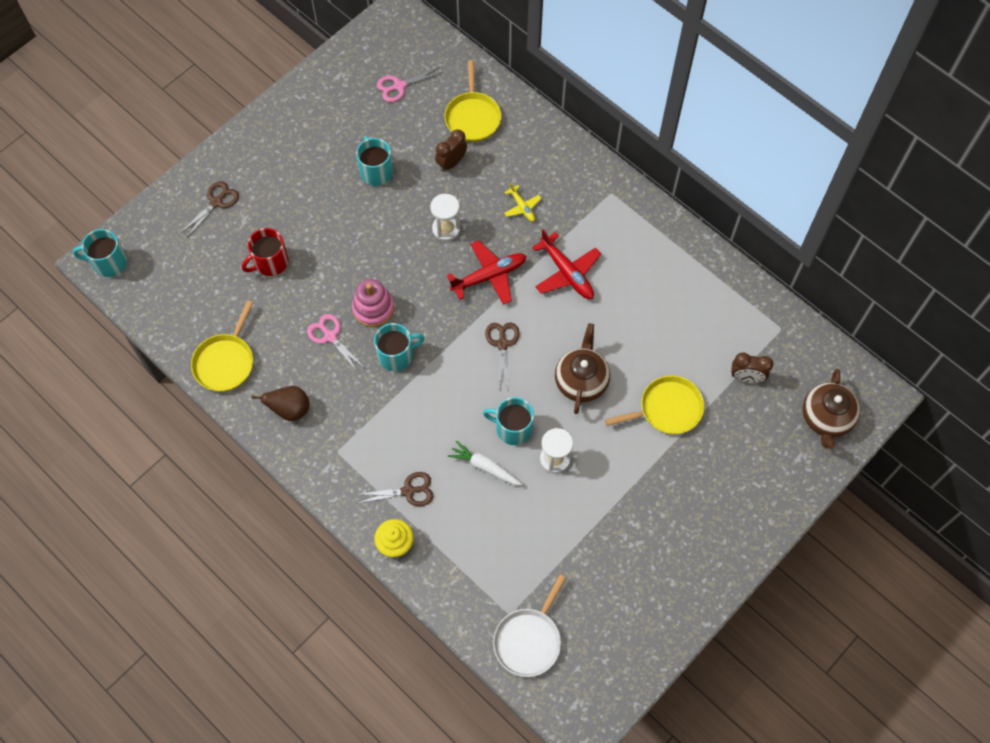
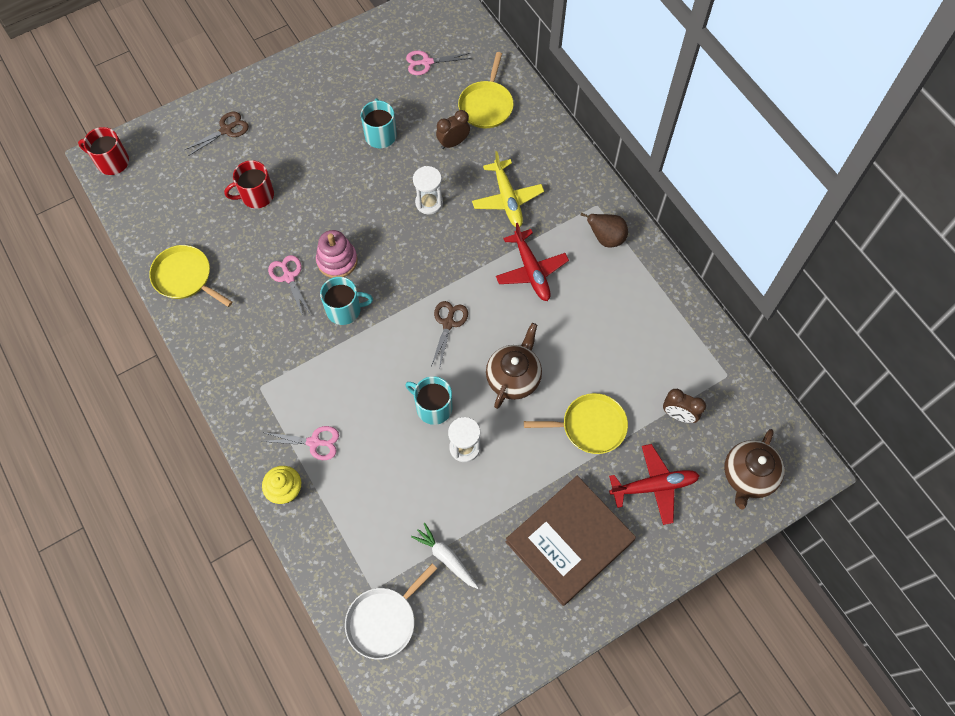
camera: 15 degrees right, 0 degrees up
turquoise mug [73,229,127,277] -> red mug [78,127,129,175]
yellow pan [191,301,253,391] -> yellow pan turned 90 degrees clockwise [149,245,232,307]
brown pear [252,386,310,421] -> brown pear moved to [581,212,628,248]
brown scissors [355,472,433,506] -> pink scissors [261,426,339,460]
red plane [447,240,526,305] -> red plane moved to [609,444,700,525]
white carrot [448,441,523,486] -> white carrot moved to [411,523,479,589]
yellow plane [504,183,542,222] -> yellow plane [472,151,544,227], size x1.81
none -> brown book [506,476,636,606]

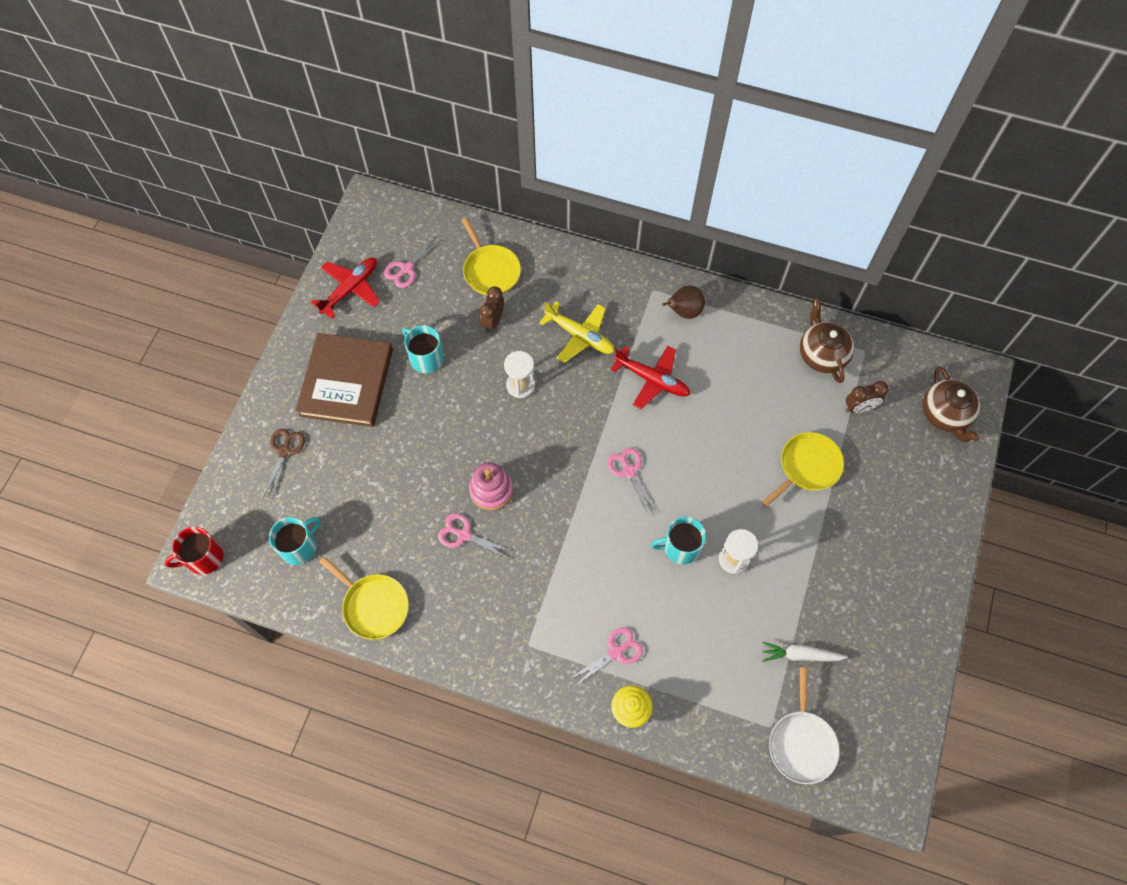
camera: 40 degrees left, 0 degrees up
yellow pan [149,245,232,307] -> yellow pan turned 135 degrees counterclockwise [319,557,409,640]
red mug [224,160,274,209] -> none
turquoise mug [320,277,373,325] -> turquoise mug moved to [269,517,320,565]
brown scissors [431,301,468,370] -> pink scissors [607,448,657,515]
brown teapot [486,323,542,409] -> brown teapot moved to [800,298,854,383]
brown book [506,476,636,606] -> brown book moved to [295,333,393,427]
red plane [609,444,700,525] -> red plane moved to [311,257,380,319]

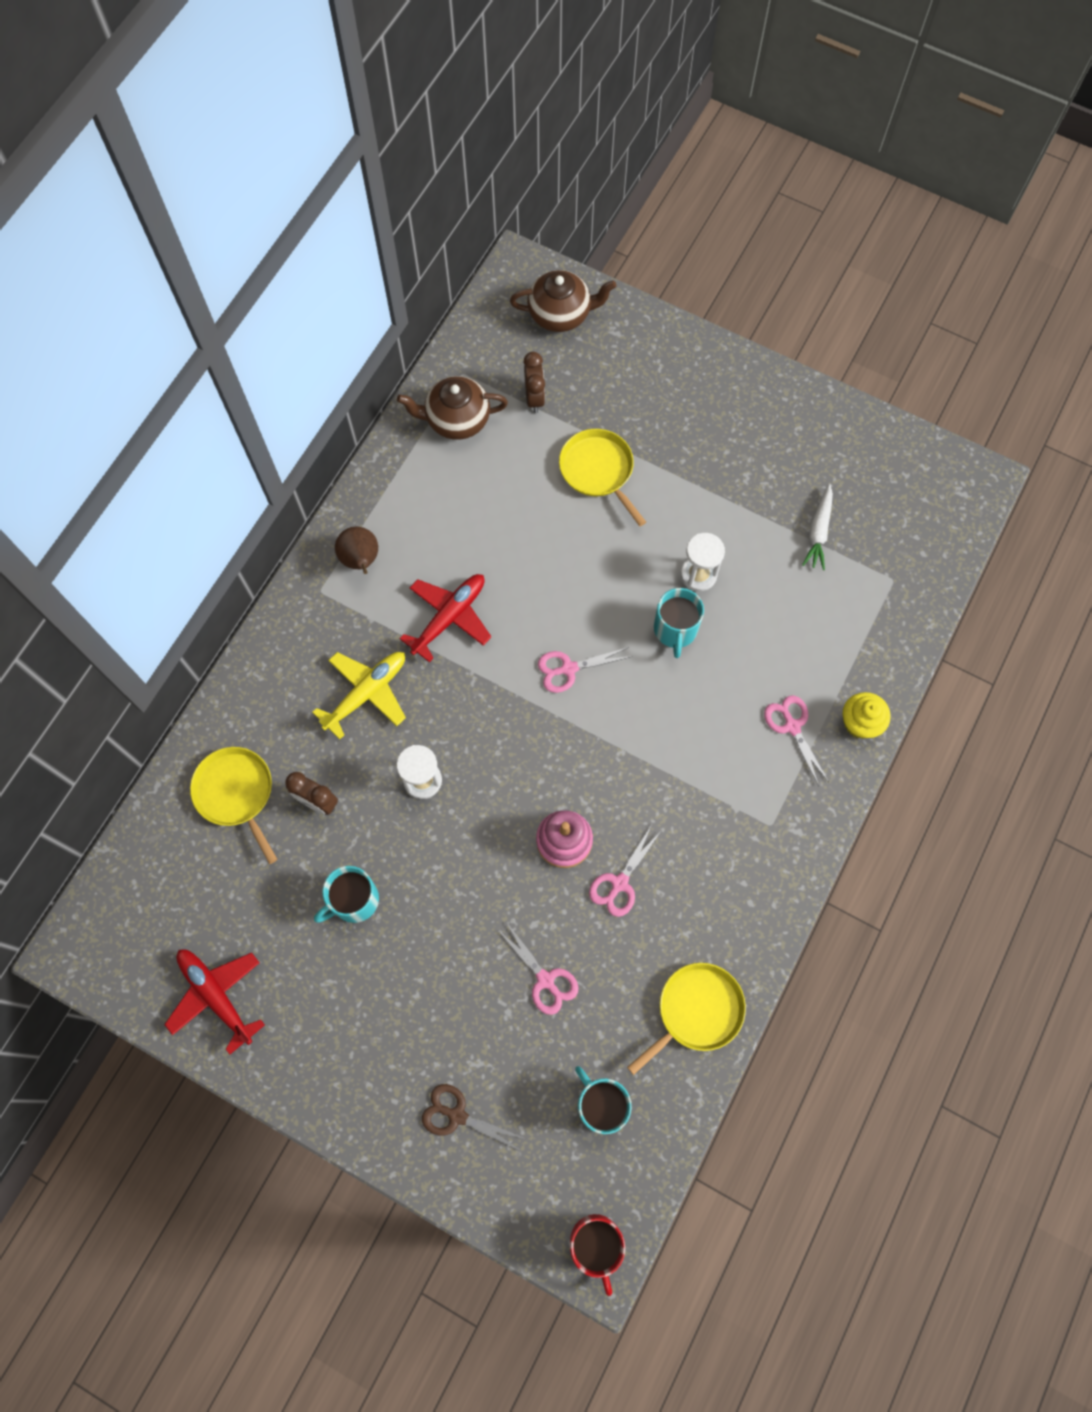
camera: 80 degrees left, 5 degrees up
brown book [295,333,393,427] -> none
pink scissors [384,236,441,288] -> pink scissors moved to [499,923,579,1015]
yellow pan [461,218,521,295] -> yellow pan turned 105 degrees counterclockwise [190,747,277,864]
white pan [769,667,840,784] -> none

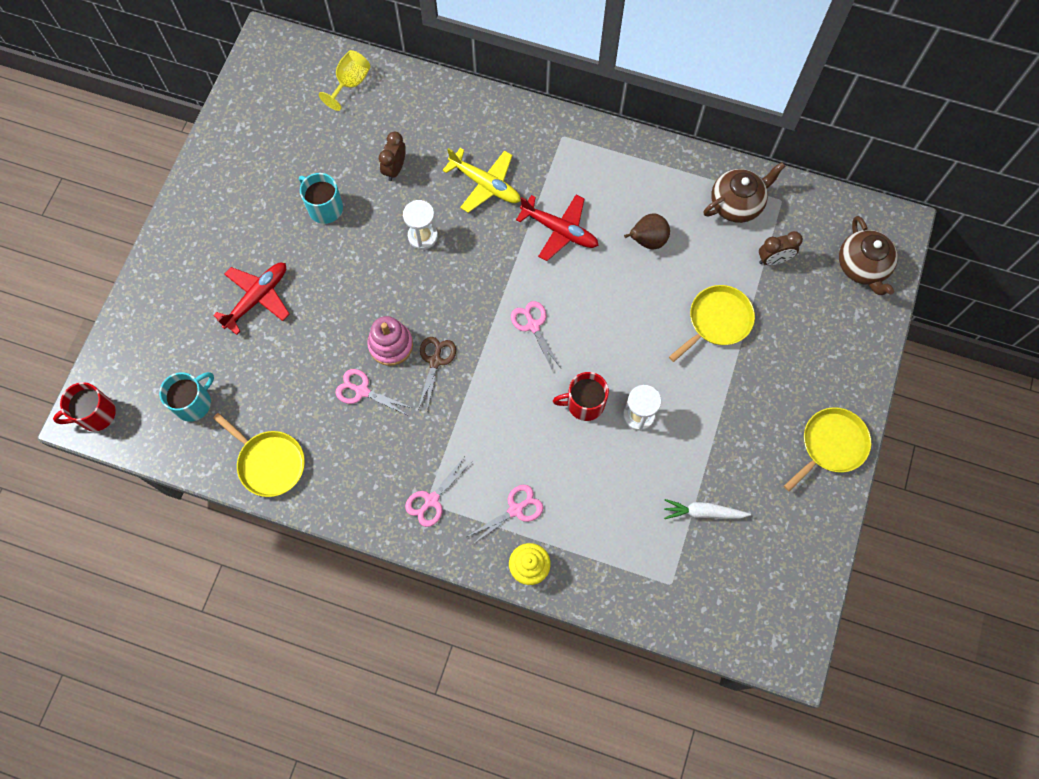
camera: 80 degrees right, 0 degrees up
red plane [164,949,265,1054] -> red plane moved to [213,263,289,335]
yellow pan [190,747,277,864] -> yellow pan moved to [784,407,871,491]
brown pear [335,527,378,574] -> brown pear moved to [624,213,670,249]
brown teapot [397,376,508,440] -> brown teapot turned 75 degrees clockwise [703,162,786,223]
brown scissors [422,1084,526,1150] -> brown scissors moved to [418,337,456,411]
pink scissors [499,923,579,1015] -> pink scissors moved to [405,456,471,527]
turquoise mug [654,588,704,658] -> red mug [553,372,609,421]
none -> yellow goblet [319,50,370,111]

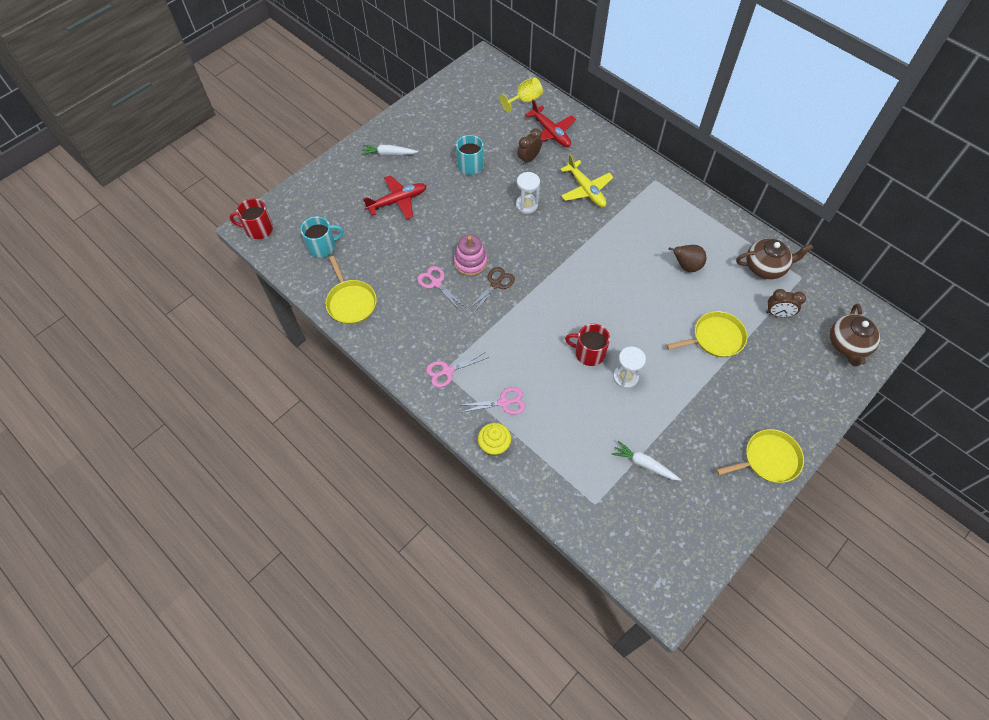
camera: 25 degrees right, 10 degrees down
pink scissors [511,301,561,371] -> none
red plane [516,195,599,261] -> red plane moved to [525,99,576,147]
none -> white carrot [361,145,418,156]

